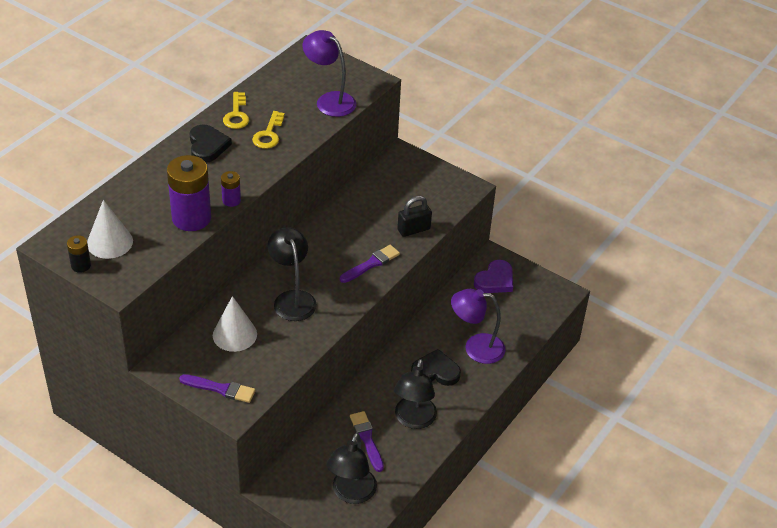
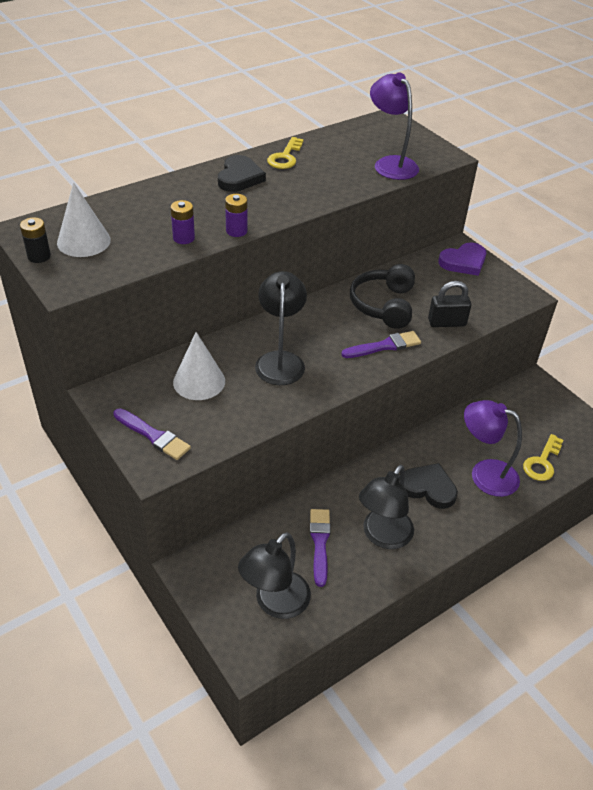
camera: 20 degrees right, 0 degrees up
purple battery [167,155,211,231] -> purple battery [170,200,195,244], size x0.48
yellow key [252,111,285,149] -> yellow key moved to [523,434,563,481]
purple heart [474,260,513,293] -> purple heart moved to [438,242,486,276]
none -> black headphones [350,264,415,329]

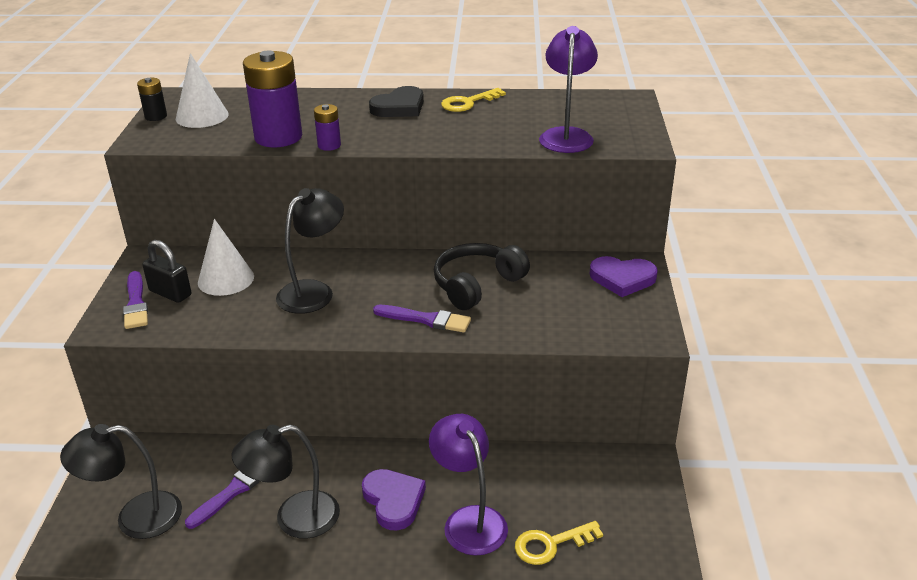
camera: 40 degrees right, 10 degrees down
purple battery [170,200,195,244] -> purple battery [243,50,302,147], size x2.09
black heart [404,463,458,509] -> purple heart [362,469,426,531]
black padlock [428,281,471,327] -> black padlock moved to [142,240,191,303]

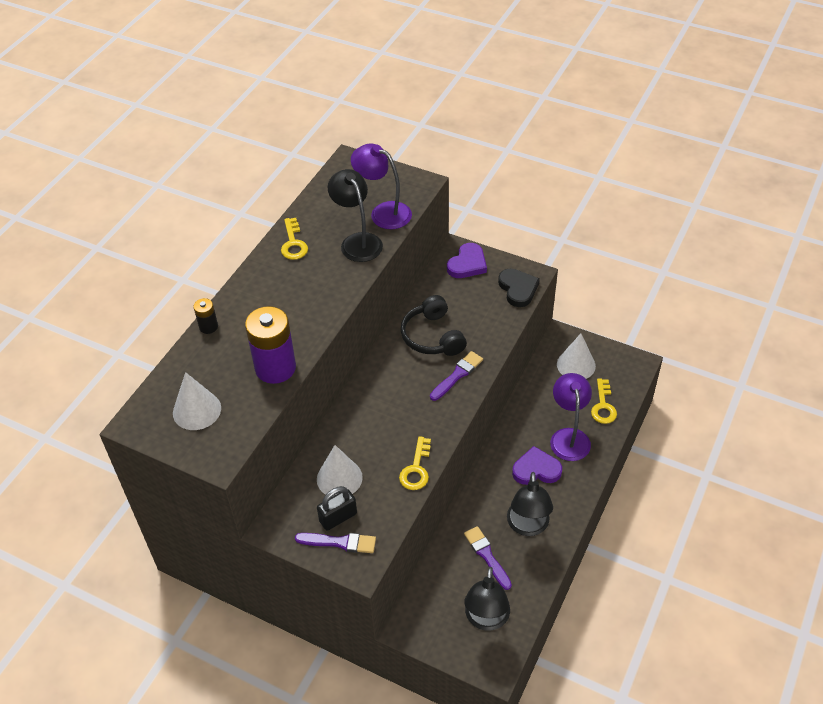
camera: 65 degrees left, 15 degrees up
black battery [137,78,167,121] -> black battery moved to [193,298,218,334]
black lamp [276,188,344,314] -> black lamp moved to [328,169,383,262]
purple battery [314,104,341,151] -> none
black heart [369,86,424,117] -> black heart moved to [498,269,540,307]
purple lamp [429,414,508,555] -> purple lamp turned 90 degrees clockwise [550,373,592,461]
none -> yellow key [399,436,431,490]
none -> white cone [557,333,596,379]

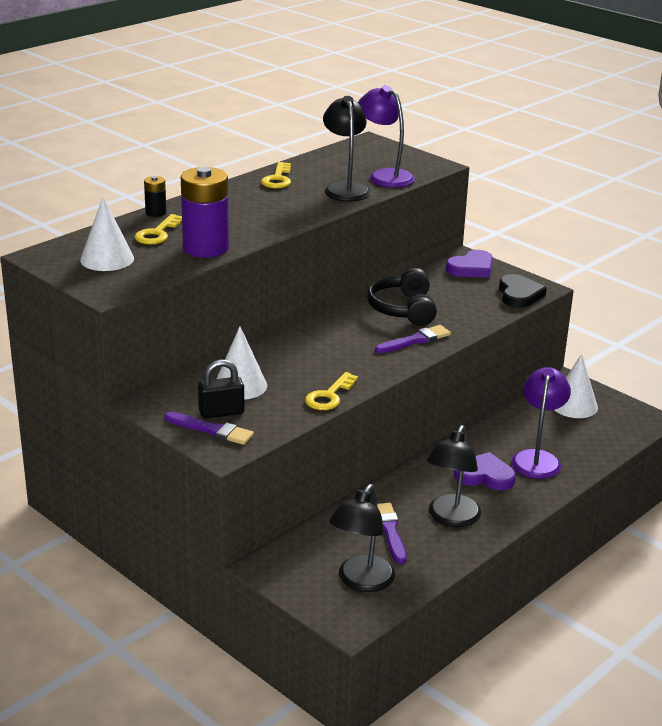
camera: 15 degrees right, 20 degrees down
yellow key [591,379,617,424] -> yellow key moved to [135,214,182,245]

